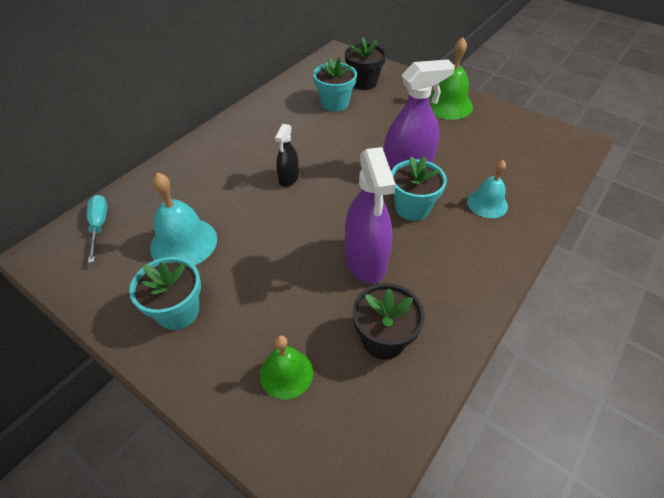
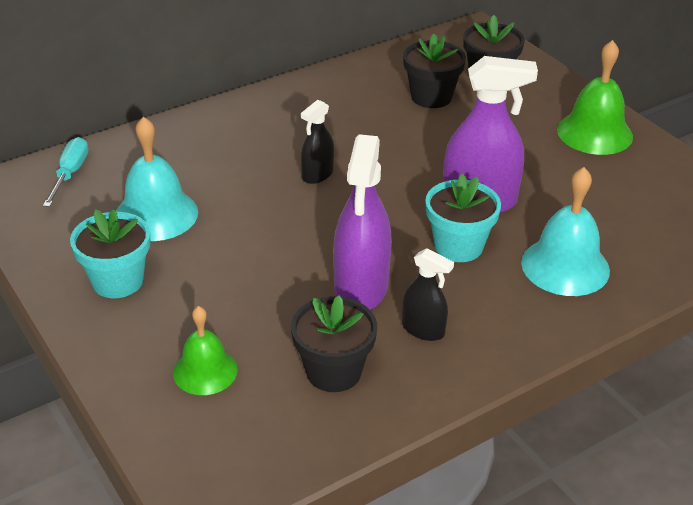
camera: 20 degrees right, 10 degrees down
turquoise flower pot [313,57,357,112] -> black flower pot [403,34,466,108]
turquoise bell [467,160,508,218] -> turquoise bell [521,167,610,296], size x1.53
none -> black spray bottle [402,248,454,341]

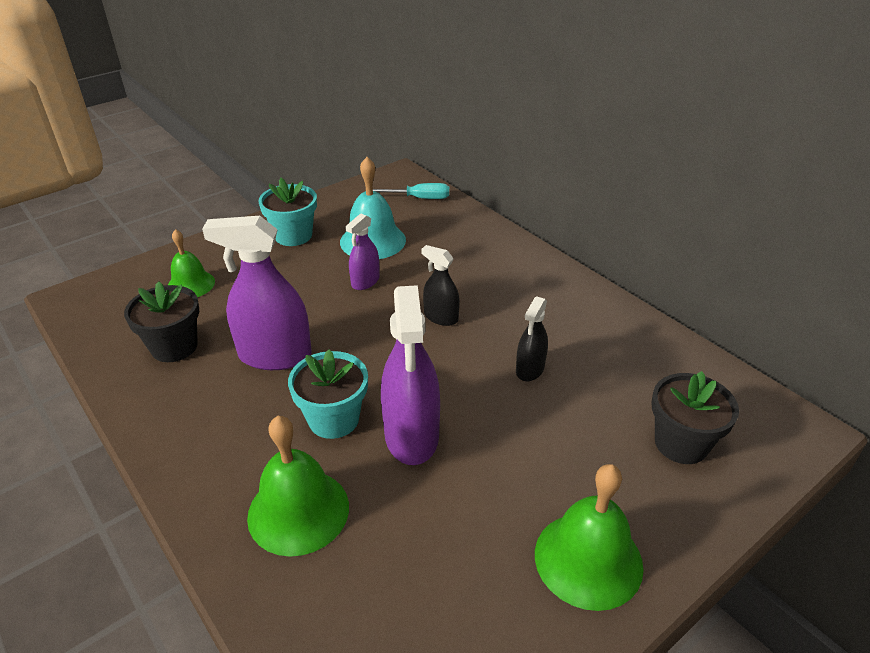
camera: 85 degrees right, 0 degrees up
black spray bottle [402,248,454,341] -> black spray bottle moved to [516,296,548,381]
black flower pot [403,34,466,108] -> none
turquoise bell [521,167,610,296] -> green bell [247,416,349,557]
none -> purple spray bottle [345,213,380,290]

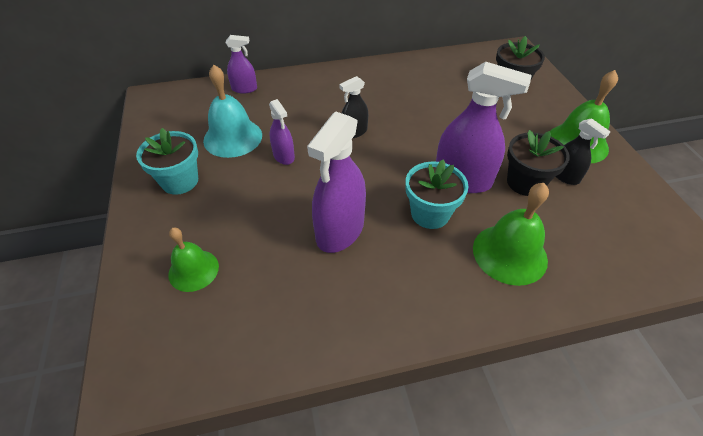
camera: 65 degrees left, 10 degrees up
black flower pot [124,281,199,362] -> black flower pot moved to [507,130,570,196]
turquoise screwdriver [373,183,449,199] -> none
black spray bottle [516,296,548,381] -> black spray bottle moved to [555,118,610,185]
none -> purple spray bottle [225,35,257,94]

